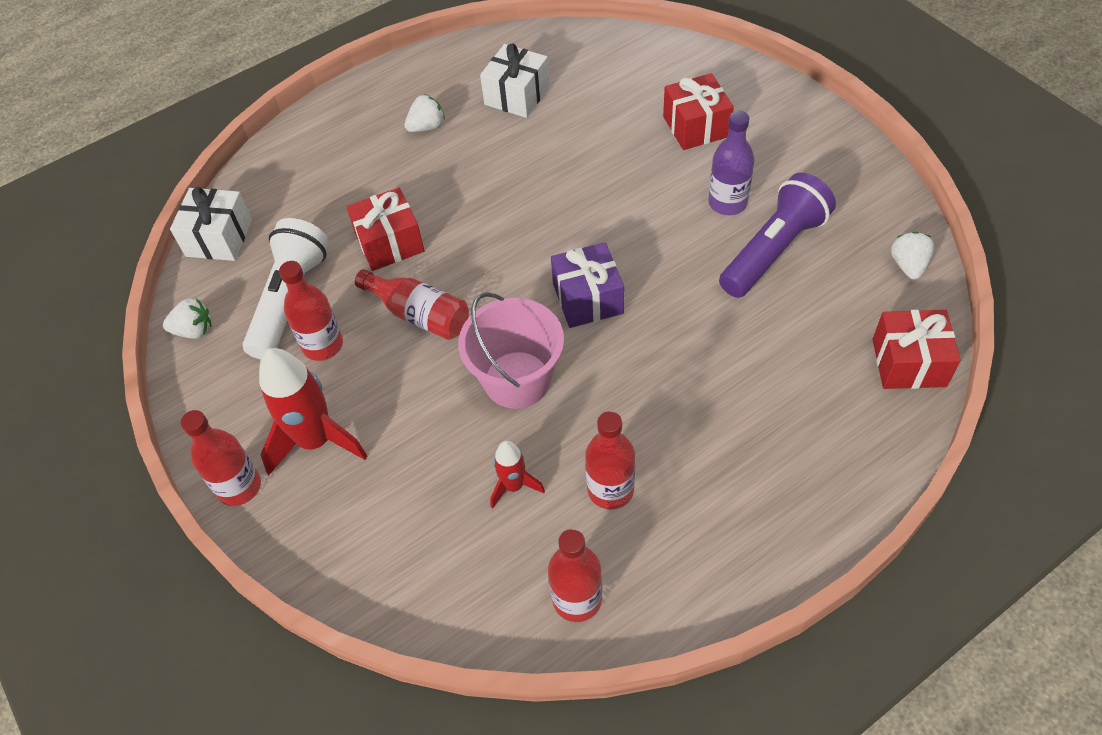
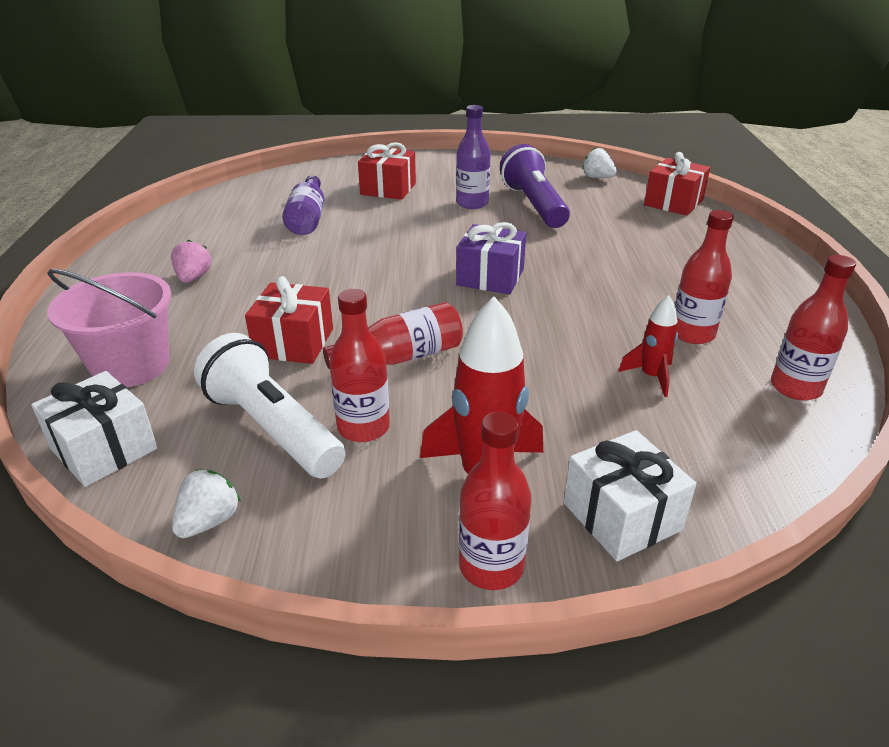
camera: 60 degrees left, 20 degrees down
white strawberry [404,94,445,132] -> pink strawberry [171,240,212,283]
pink bucket [458,292,564,409] -> pink bucket moved to [47,269,172,387]
white gift [480,43,550,118] -> white gift moved to [564,430,697,561]
none -> purple bottle [282,175,325,235]

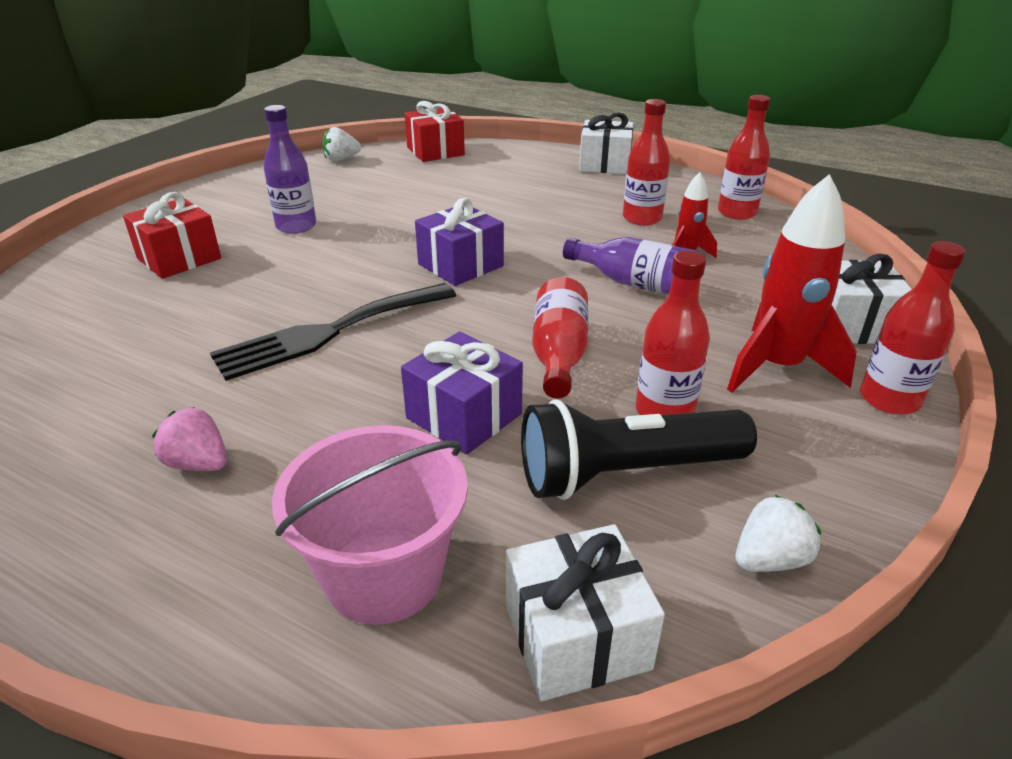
camera: 60 degrees left, 0 degrees up
white strawberry [172,470,241,538] -> white strawberry turned 90 degrees clockwise [736,494,821,572]
white flashlight [194,333,346,478] -> black flashlight [521,399,757,500]
red gift [245,276,333,364] -> purple gift [401,332,523,454]
purple bottle [282,175,325,235] -> purple bottle moved to [563,237,697,294]
purple flashlight [500,144,570,228] -> none
none -> black fork [210,283,456,381]
none -> white gift [579,113,633,174]

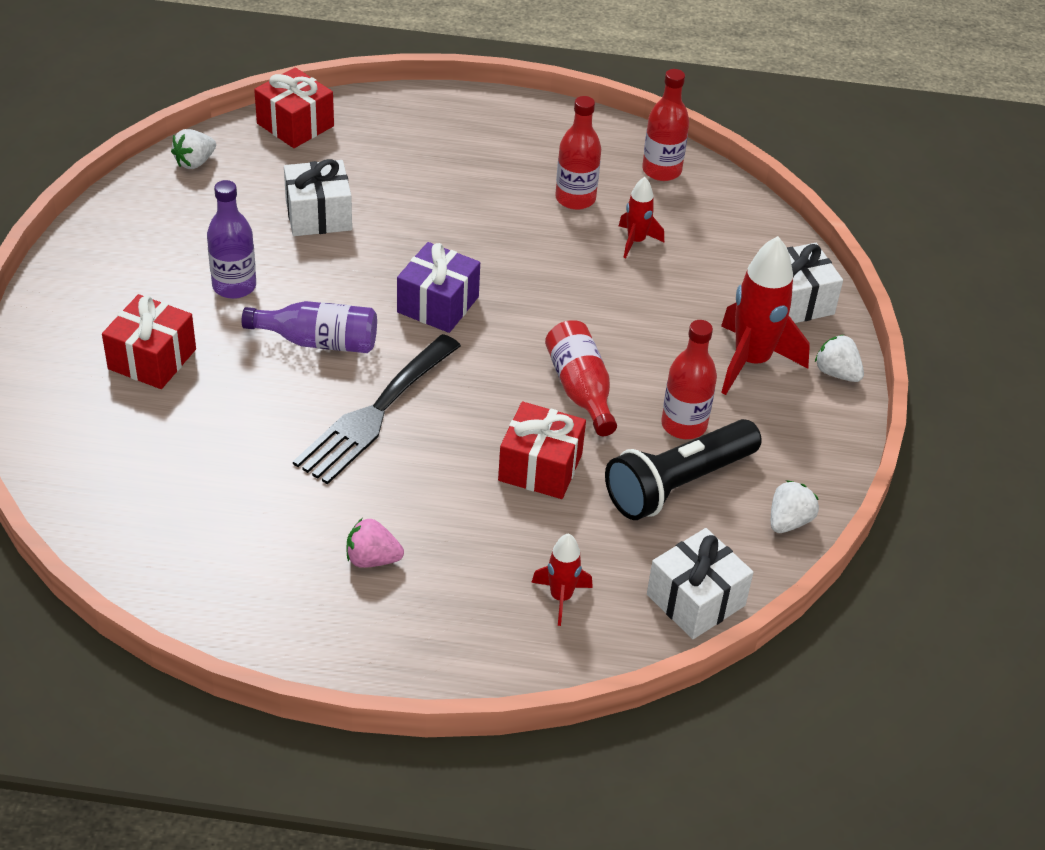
camera: 25 degrees left, 10 degrees up
pink bucket [272,425,468,625] -> red rocket [531,533,593,626]
purple gift [401,332,523,454] -> red gift [498,402,586,499]
purple bottle [563,237,697,294] -> purple bottle moved to [242,301,377,353]
white gift [579,113,633,174] -> white gift moved to [284,159,352,236]
red bottle [860,241,966,415] -> white strawberry [815,334,864,382]

